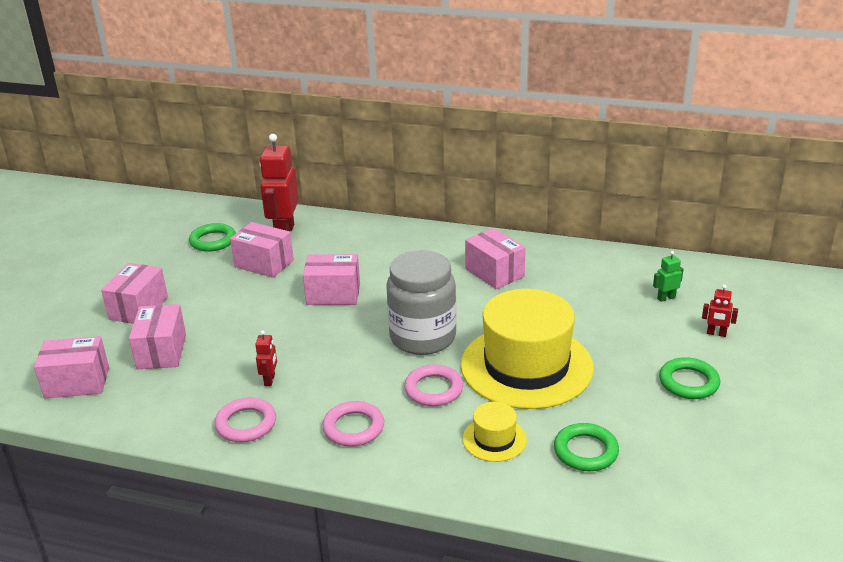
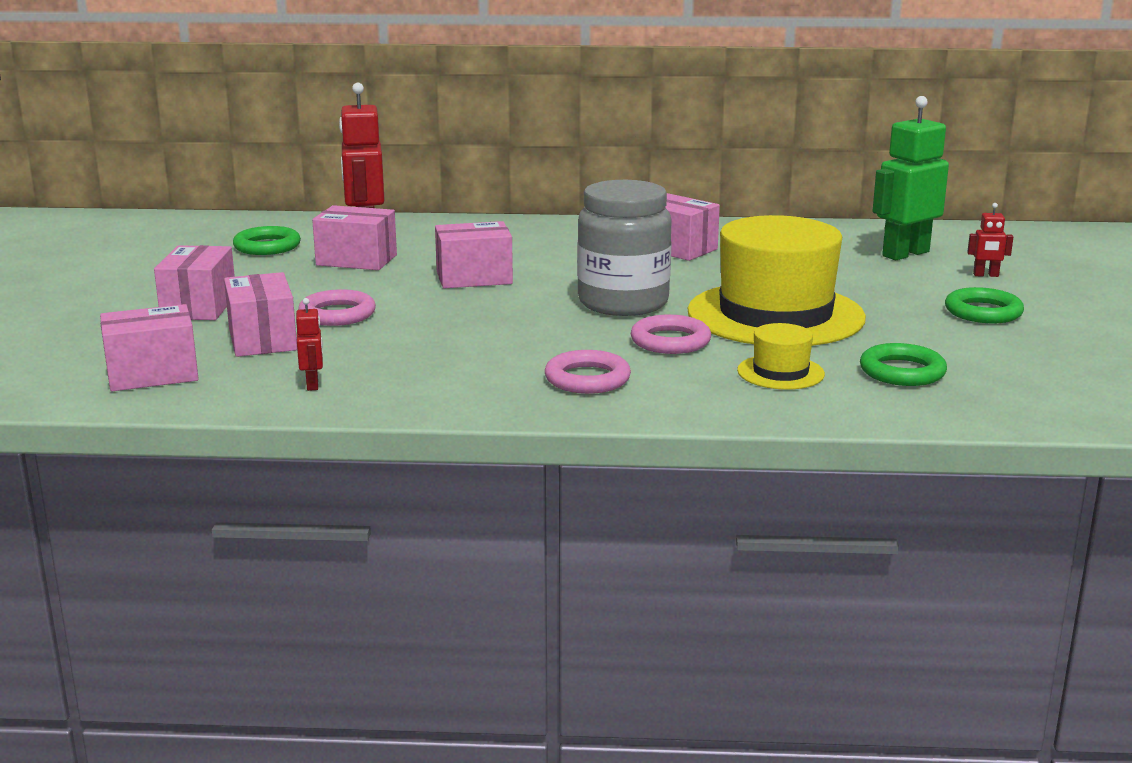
camera: 15 degrees left, 10 degrees down
pink ring [214,397,276,442] -> pink ring moved to [298,289,376,326]
red robot [255,330,277,386] -> red robot moved to [296,298,323,391]
green robot [653,251,683,302] -> green robot [873,96,949,260], size x2.21

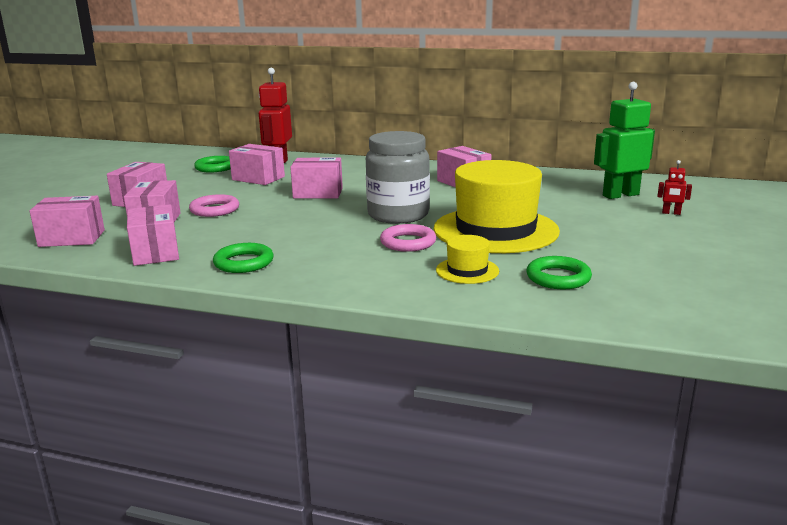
camera: 15 degrees right, 0 degrees up
red robot [296,298,323,391] -> pink box [127,204,179,266]
pink ring [545,350,631,394] -> none
green ring [945,287,1024,323] -> green ring moved to [213,243,274,273]

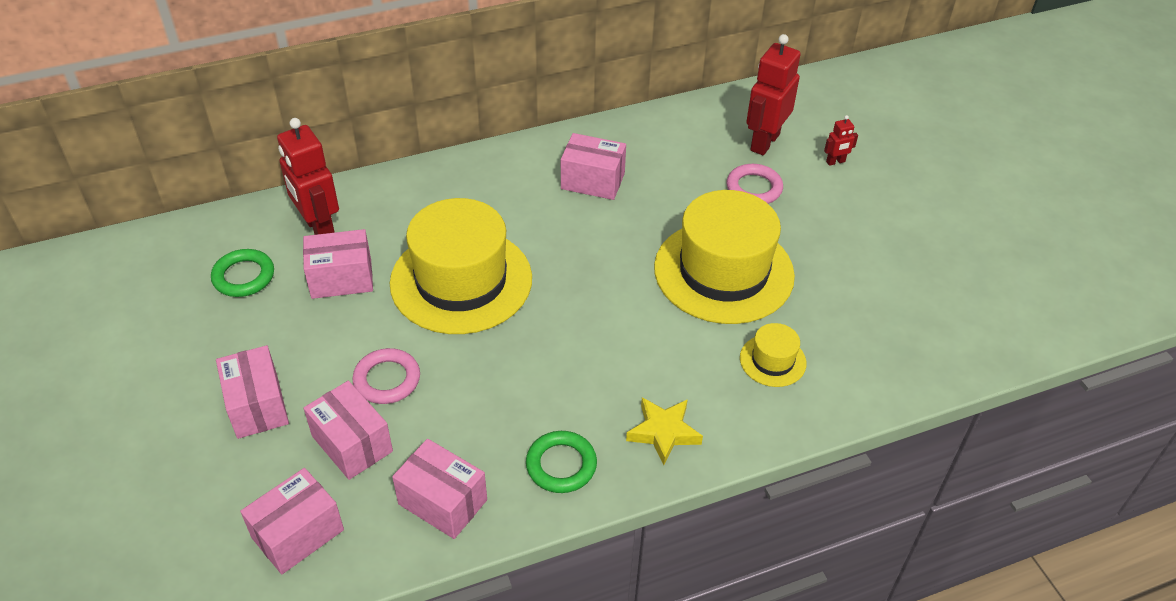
camera: 40 degrees left, 25 degrees up
pink box [290,157,343,198] -> yellow hat [390,198,532,334]
grey jar [366,131,430,224] -> none
pink ring [380,224,436,252] -> pink ring moved to [727,164,783,204]
green ring [526,256,592,289] -> none
green robot [594,82,655,199] -> red robot [746,34,801,155]
none -> yellow star [626,397,703,465]

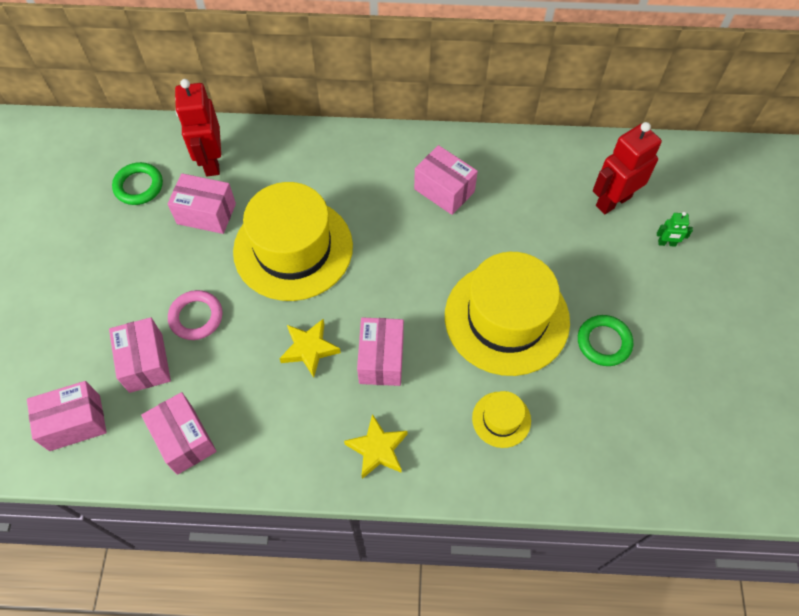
camera: 25 degrees right, 15 degrees up
pink box [216,345,289,439] -> pink box moved to [357,317,404,386]
green ring [526,431,597,493] -> green ring moved to [578,315,633,366]
pink ring [727,164,783,204] -> none
red robot [824,115,858,166] -> green robot [657,212,693,247]
none -> yellow star [279,319,341,377]

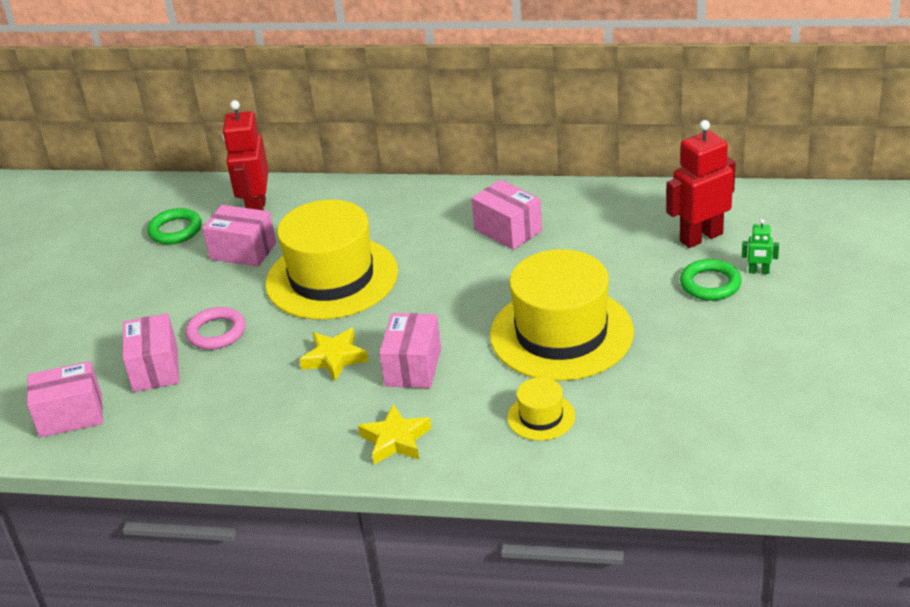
camera: 10 degrees right, 25 degrees down
pink box [141,392,217,475] -> none
green ring [578,315,633,366] -> green ring moved to [680,259,742,301]

